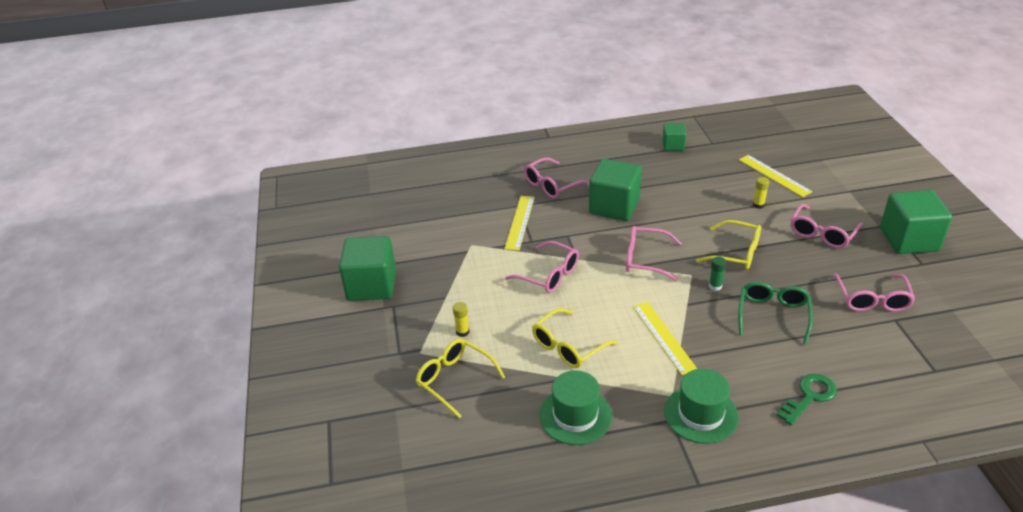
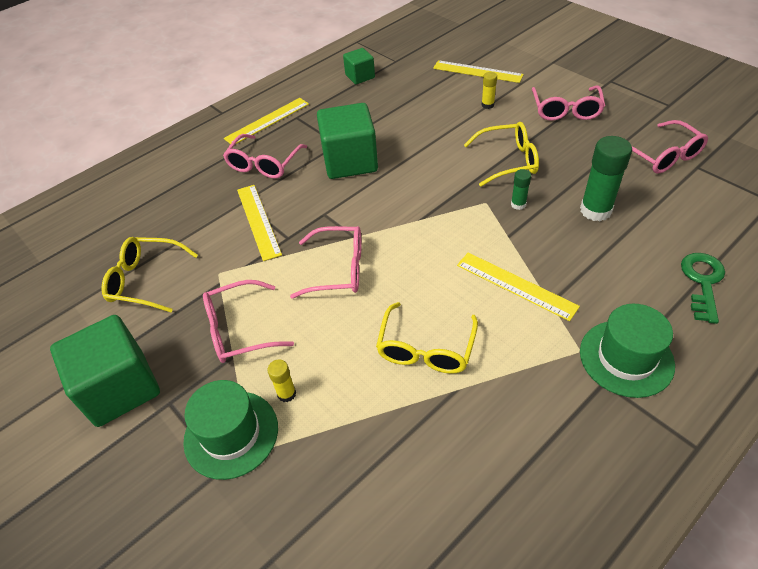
camera: 30 degrees left, 10 degrees up
yellow glasses [416,338,505,418] -> yellow glasses moved to [101,237,198,313]
green hat [539,371,612,445] -> green hat moved to [183,380,278,480]
pink glasses [626,226,682,281] -> pink glasses moved to [203,280,294,363]
green glasses [738,282,813,345] -> green glue stick [580,136,632,221]
green cube [880,190,952,254] -> none
none -> yellow ruler [224,98,309,144]

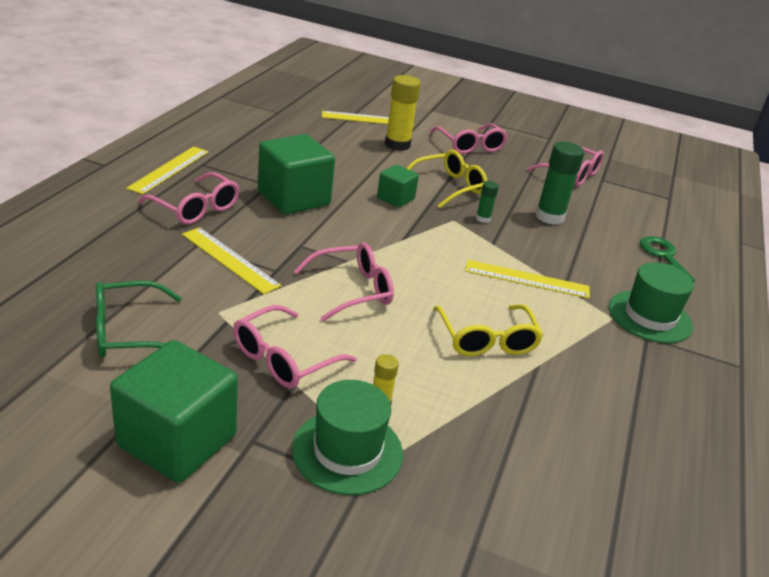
camera: 35 degrees left, 15 degrees down
yellow glasses [101,237,198,313] -> green glasses [96,281,182,358]
pink glasses [223,134,307,179] -> pink glasses turned 45 degrees counterclockwise [138,172,240,224]
green cube [343,48,375,84] -> green cube moved to [377,165,419,208]
yellow glue stick [481,72,497,109] -> yellow glue stick [385,75,421,151], size x1.99

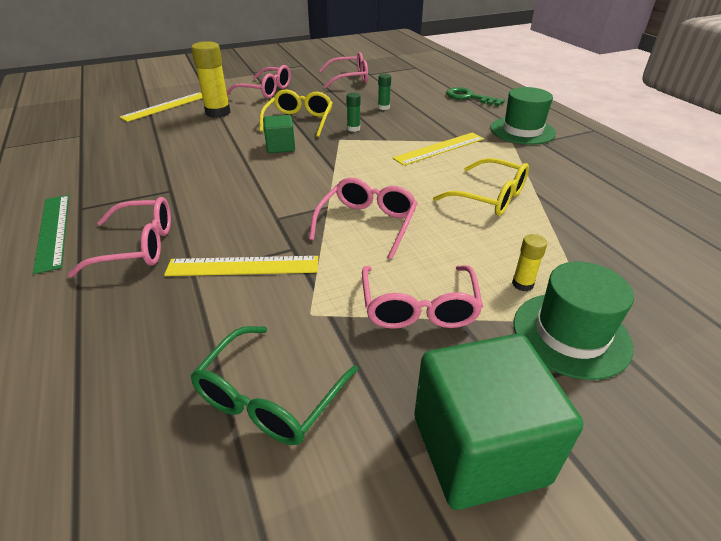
camera: 40 degrees left, 5 degrees up
yellow ruler [126,147,209,194] -> green ruler [33,195,69,274]
green cube [258,134,335,215] -> none
green glue stick [535,142,585,225] -> green glue stick [378,74,391,110], size x0.50

